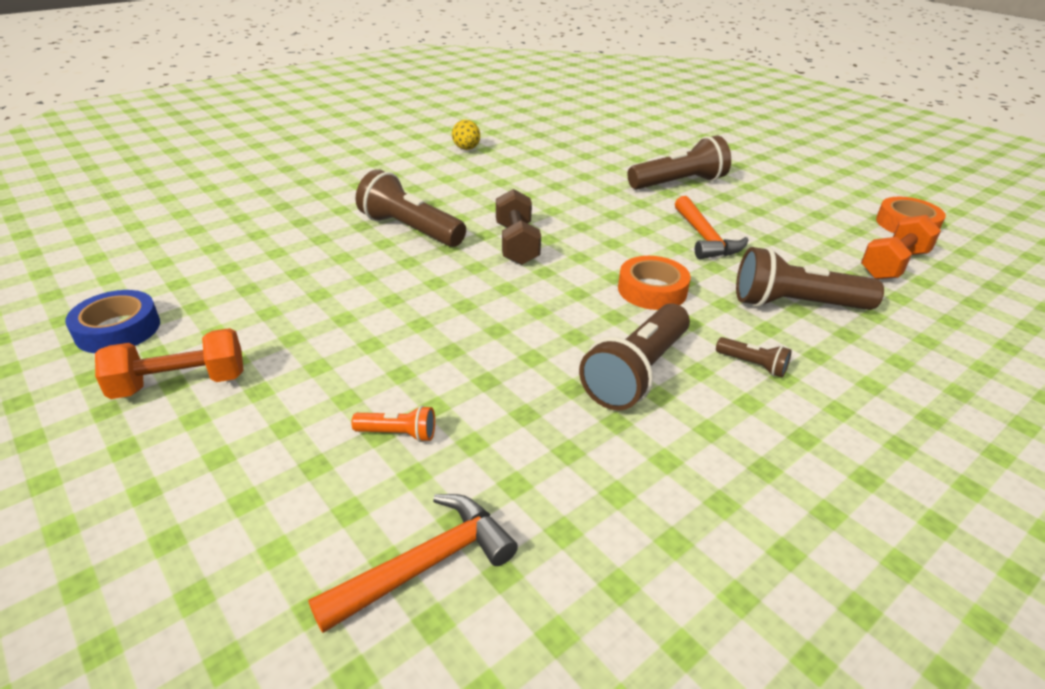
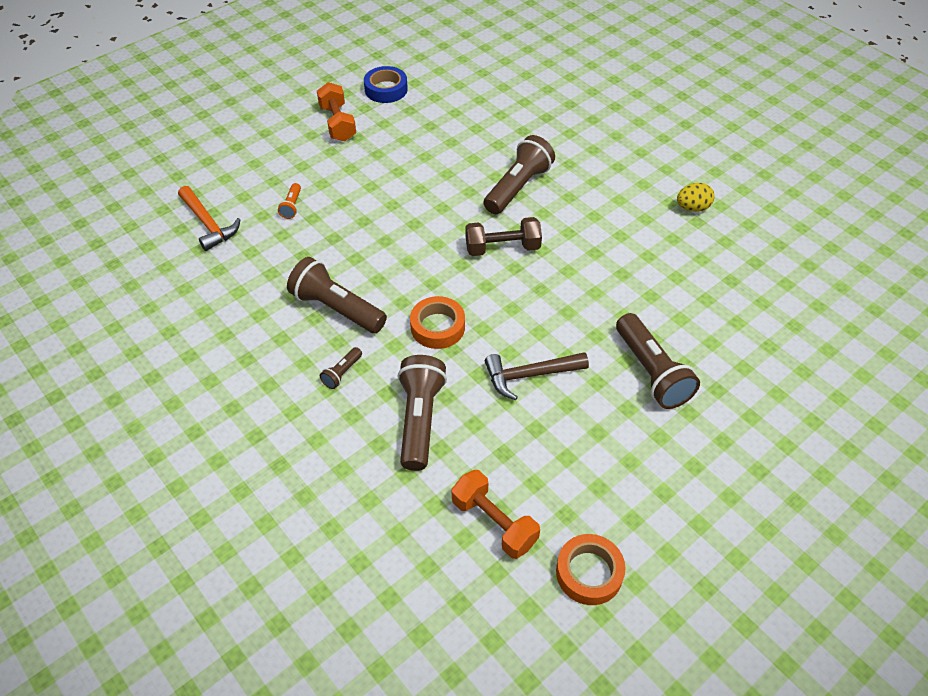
camera: 90 degrees right, 15 degrees up
orange hammer [675,196,748,259] -> brown hammer [485,352,589,400]

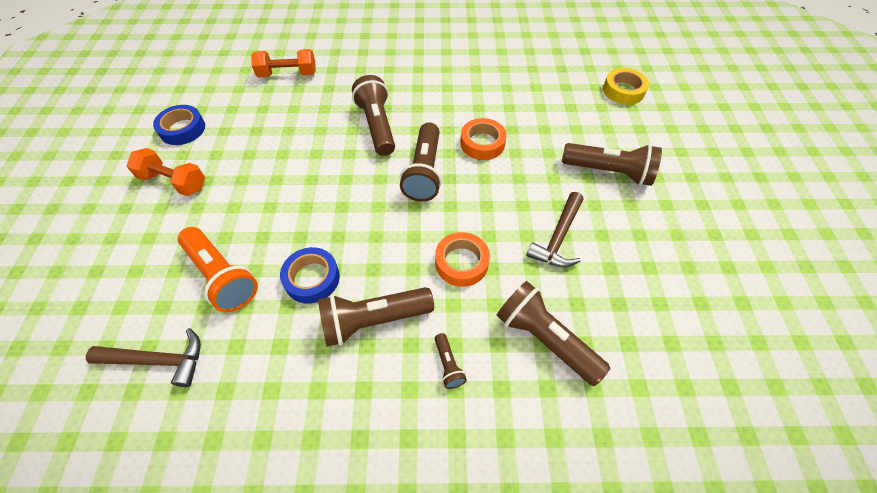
camera: 50 degrees left, 5 degrees up
orange hammer [178,186,241,251] -> brown hammer [86,328,201,387]
orange flashlight [278,183,301,219] -> orange flashlight [178,227,258,312], size x2.16
orange dumbbell [452,470,540,559] -> orange dumbbell moved to [251,49,316,77]
brown dumbbell [466,217,542,256] -> brown flashlight [400,123,442,202]
orange tape [556,534,626,605] -> orange tape moved to [460,118,507,160]
yellow egg [677,183,714,212] -> none
none -> blue tape [280,247,340,304]
none -> yellow tape [603,68,649,105]

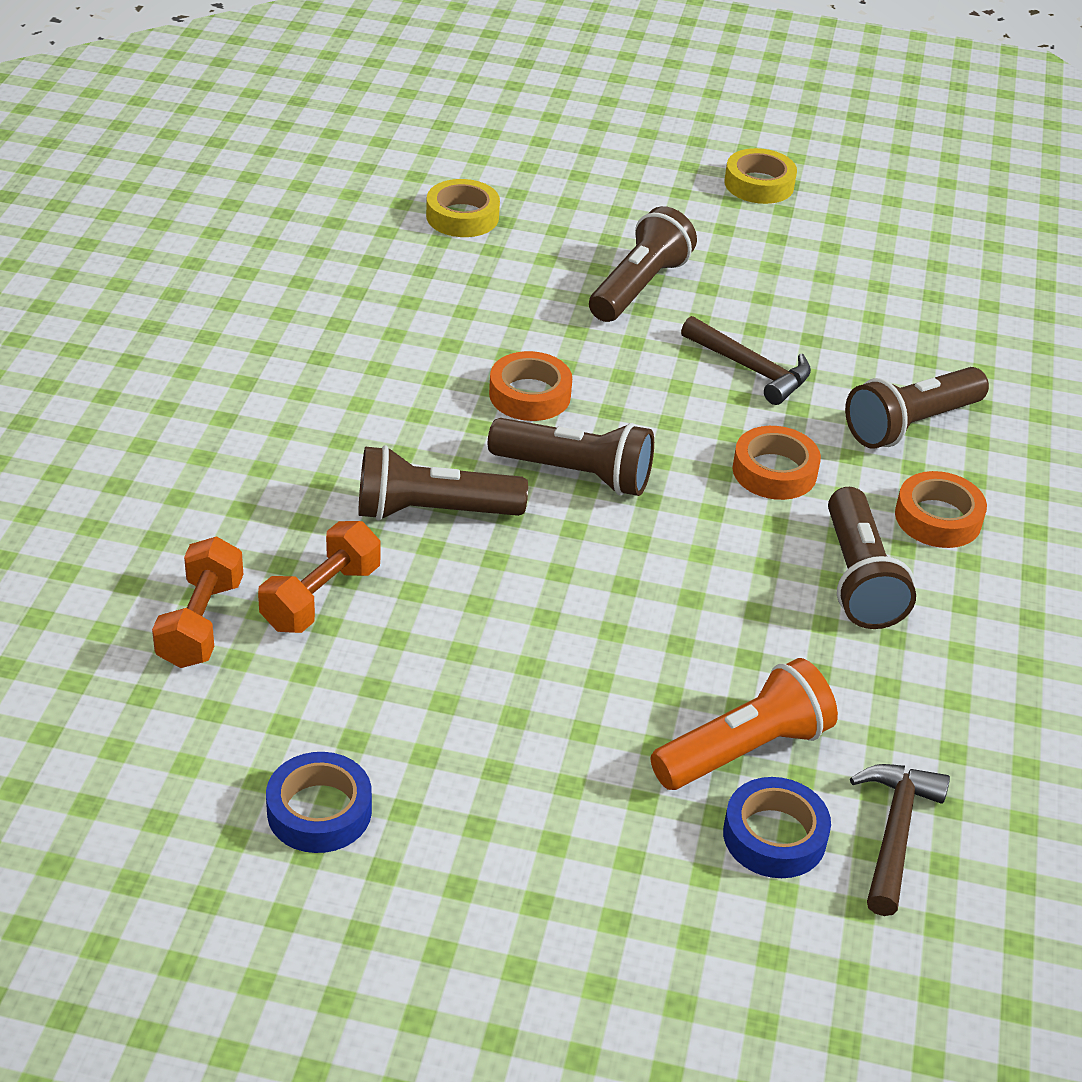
camera: 80 degrees left, 15 degrees down
orange dumbbell [127,148,205,196] -> orange dumbbell moved to [258,521,380,633]
blue tape [280,247,340,304] -> blue tape moved to [723,777,831,878]
brown flashlight [435,333,467,389] -> orange tape [895,471,987,548]
none -> yellow tape [724,148,797,204]

